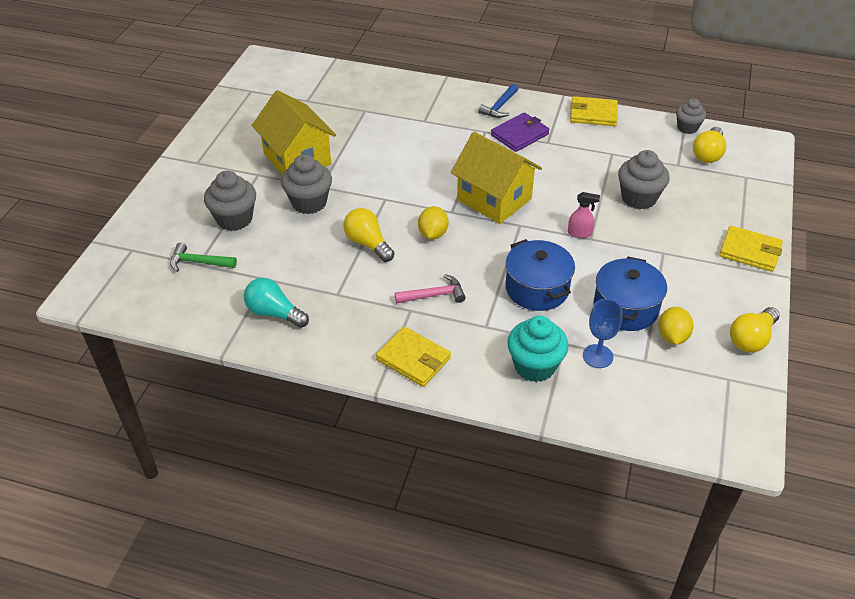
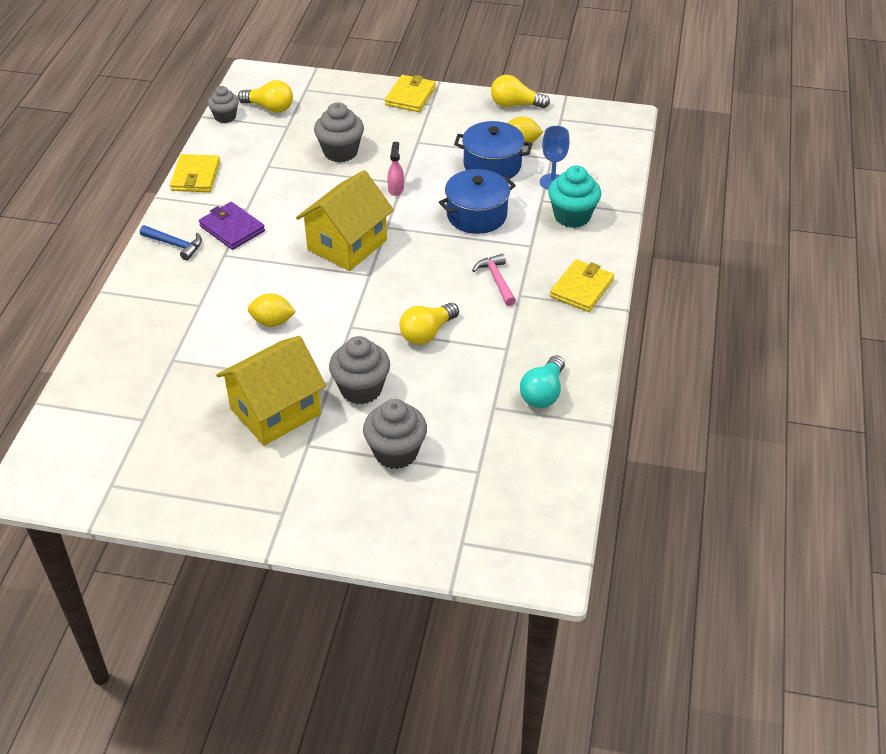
camera: 95 degrees left, 0 degrees up
green hammer [170,243,237,272] -> none
yellow lemon [418,206,448,239] -> yellow lemon moved to [248,293,296,327]
yellow light bulb [730,307,780,353] -> yellow light bulb turned 150 degrees clockwise [491,75,550,108]

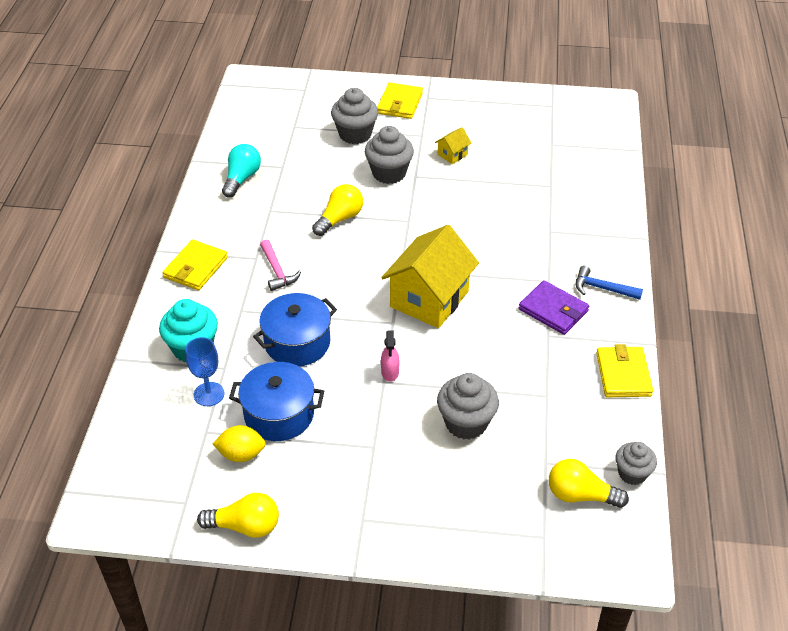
camera: 175 degrees right, 0 degrees up
yellow house [216,336,326,446] -> yellow house [435,127,471,164], size x0.42
yellow lemon [248,293,296,327] -> none
yellow wallet [385,75,436,112] -> yellow wallet moved to [377,82,423,119]

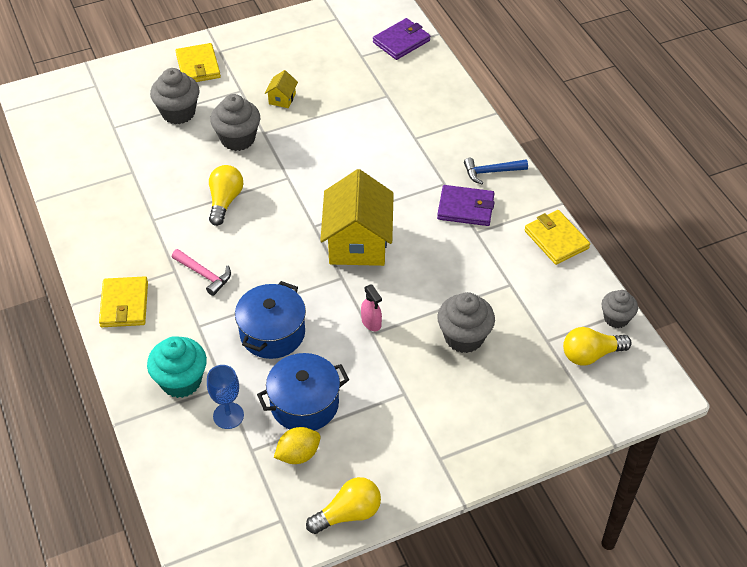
camera: 30 degrees left, 5 degrees up
turquoise light bulb [222,144,261,198] -> none
none -> purple wallet [373,18,430,60]

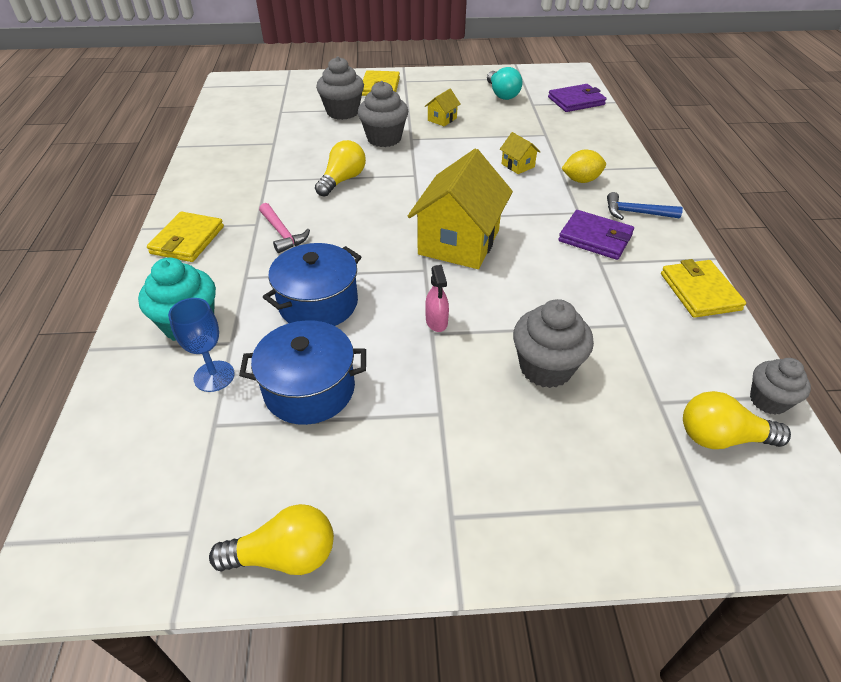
camera: 20 degrees right, 5 degrees down
yellow lemon [274,427,321,464] -> yellow lemon moved to [561,150,606,183]
none -> turquoise light bulb [487,67,523,100]
none -> yellow house [500,132,540,174]

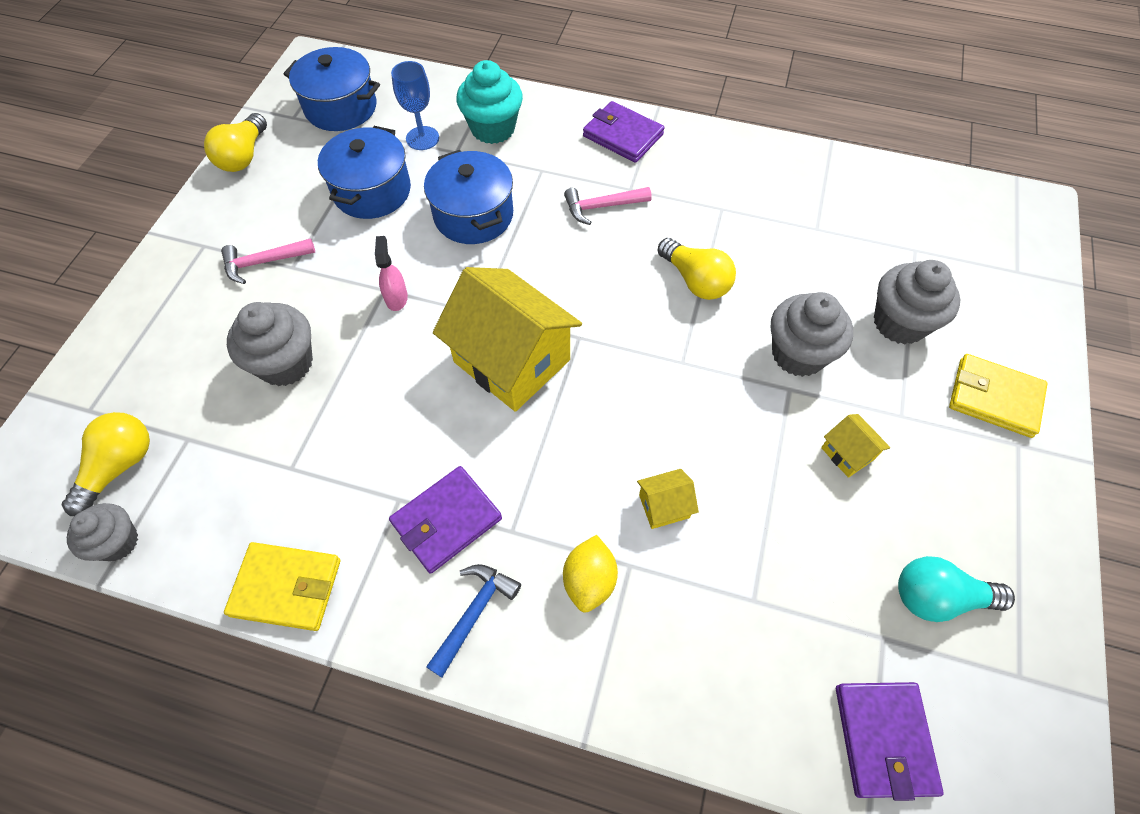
camera: 110 degrees right, 15 degrees up
yellow wallet [147,211,224,262] -> purple wallet [583,101,664,163]
pink spray bottle [425,265,449,332] -> pink spray bottle turned 75 degrees clockwise [375,236,408,311]
none -> pink hammer [221,238,315,284]
none -> blue pot [284,47,380,131]

